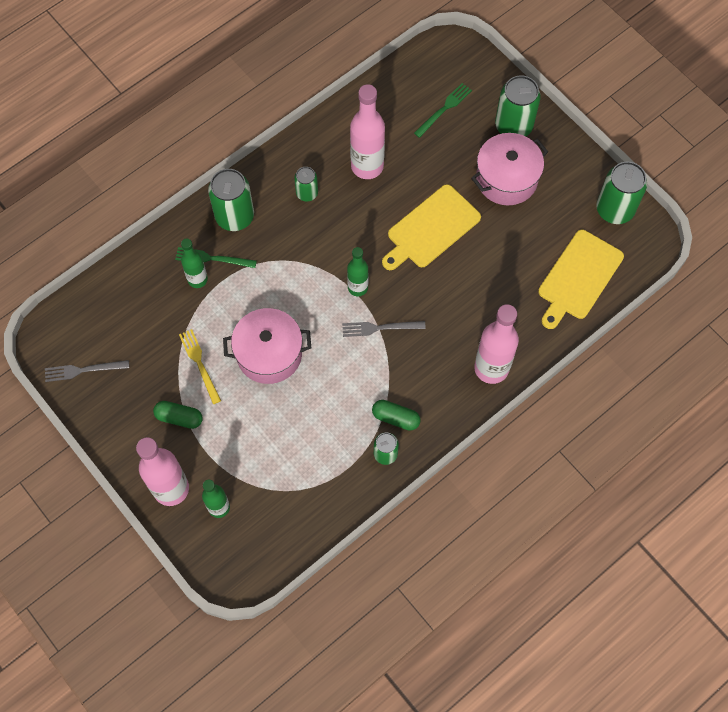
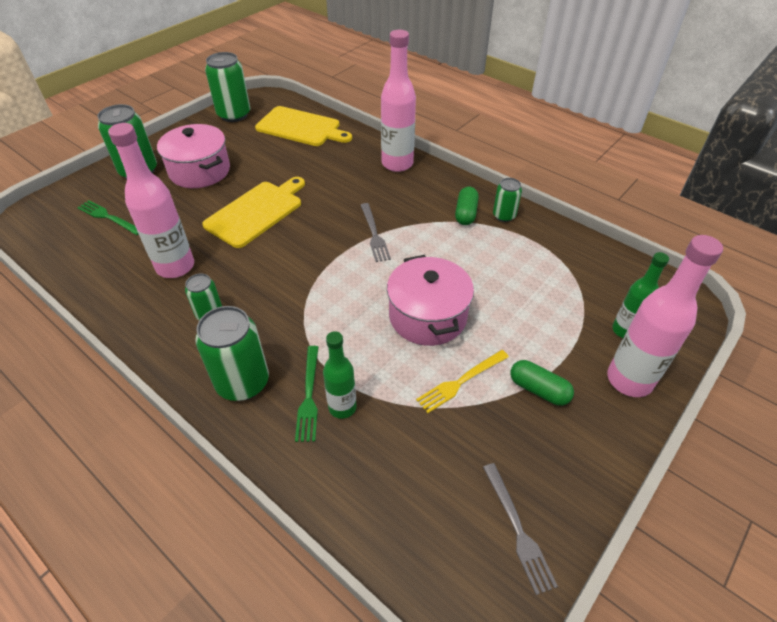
camera: 100 degrees left, 20 degrees down
green capsule [153,401,203,429] -> green capsule turned 60 degrees counterclockwise [510,360,574,406]
green bottle [347,247,369,296] -> none
yellow cutting board [382,184,481,270] -> yellow cutting board turned 90 degrees counterclockwise [202,177,305,248]

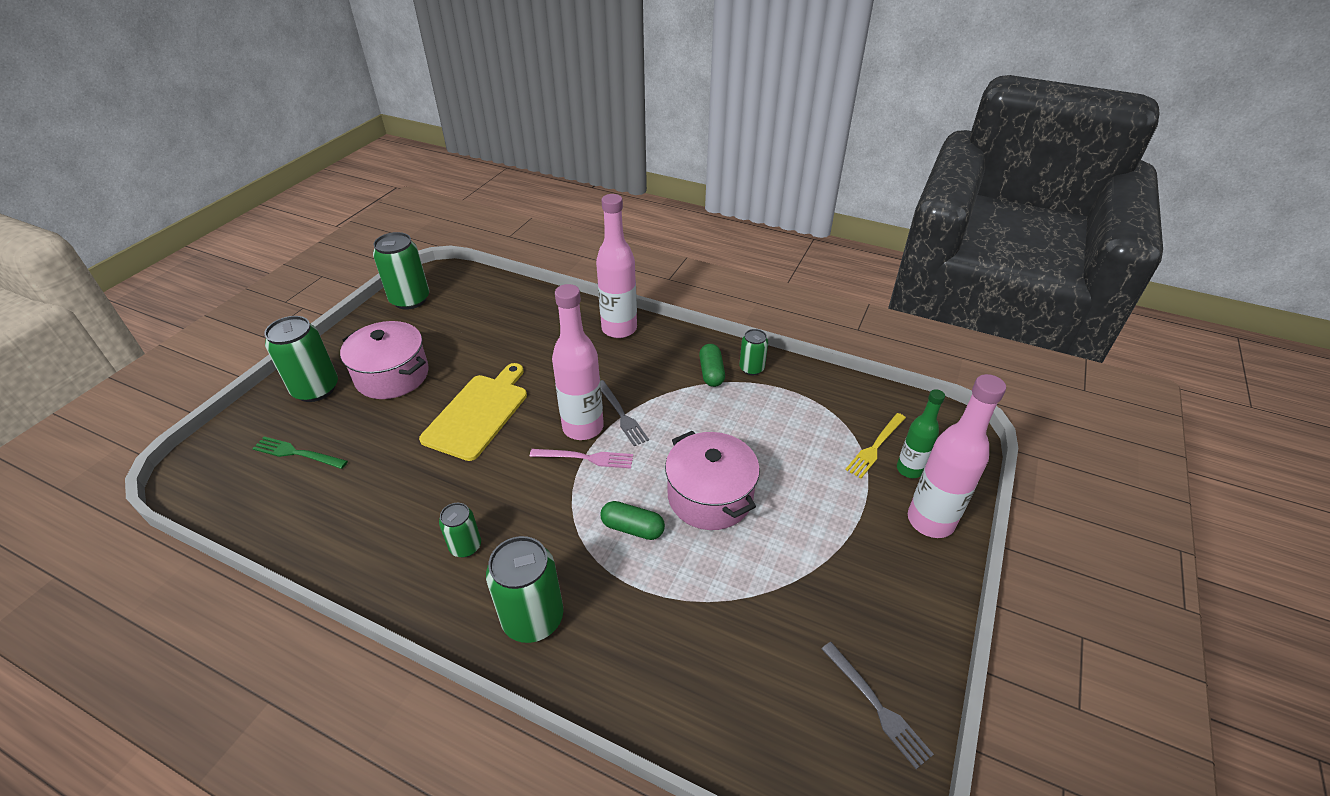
camera: 15 degrees left, 5 degrees down
pink bottle [108,123,194,278] -> pink bottle moved to [552,284,604,440]
yellow cutting board [255,106,352,146] -> none
green fork [295,346,318,442] -> none
green bottle [323,331,357,419] -> none
yellow fork [416,350,509,413] -> yellow fork moved to [845,413,906,478]
green capsule [510,360,574,406] -> green capsule moved to [600,501,665,540]
none -> pink fork [530,449,633,469]

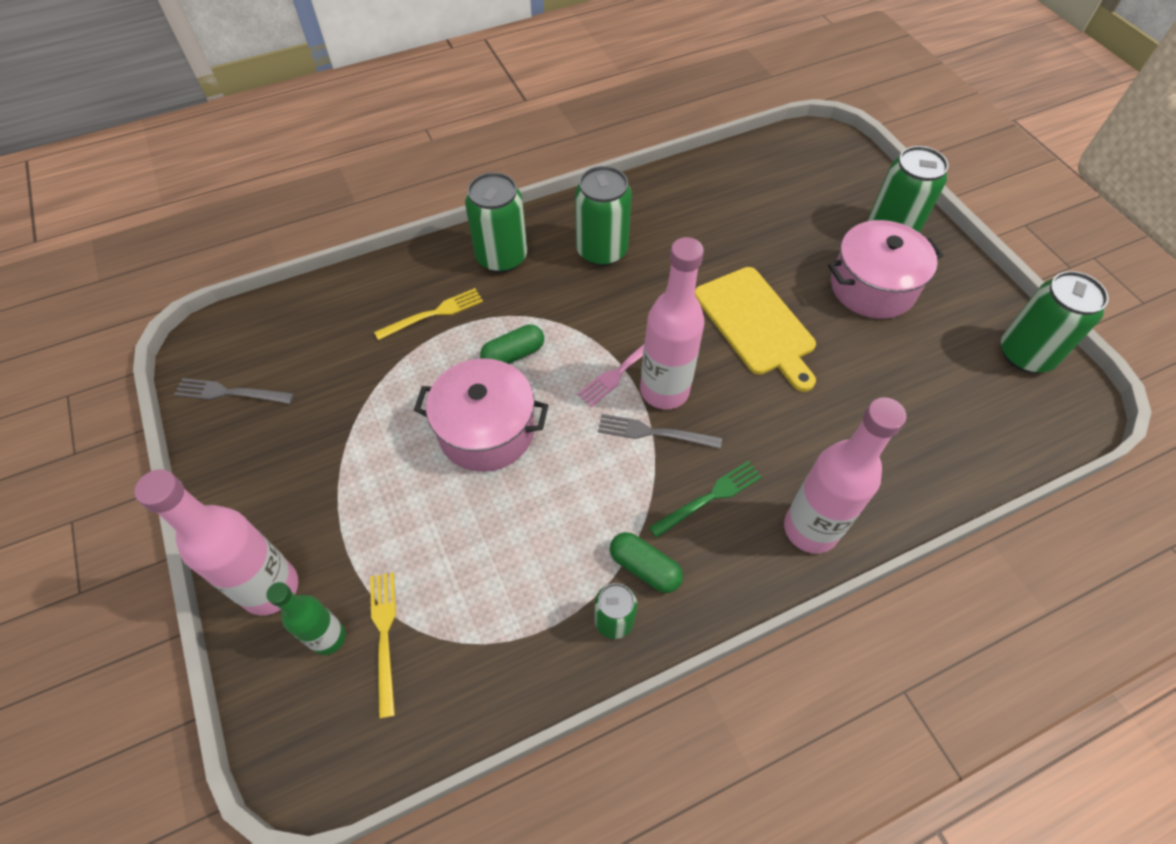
camera: 130 degrees right, 15 degrees up
green fork [252,437,348,469] -> green fork moved to [649,461,762,538]
green can [439,503,481,557] -> green can [575,166,632,266], size x1.77
none -> yellow fork [374,288,483,340]

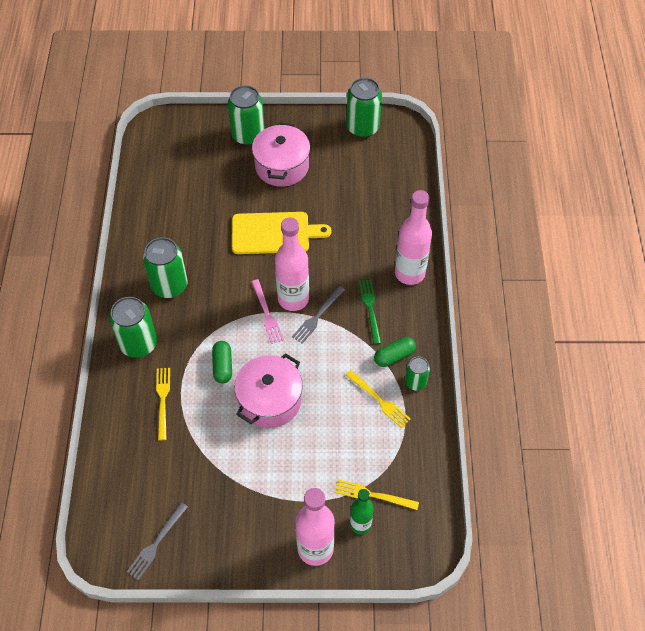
camera: 65 degrees left, 0 degrees up
none -> yellow fork [346,370,411,428]

